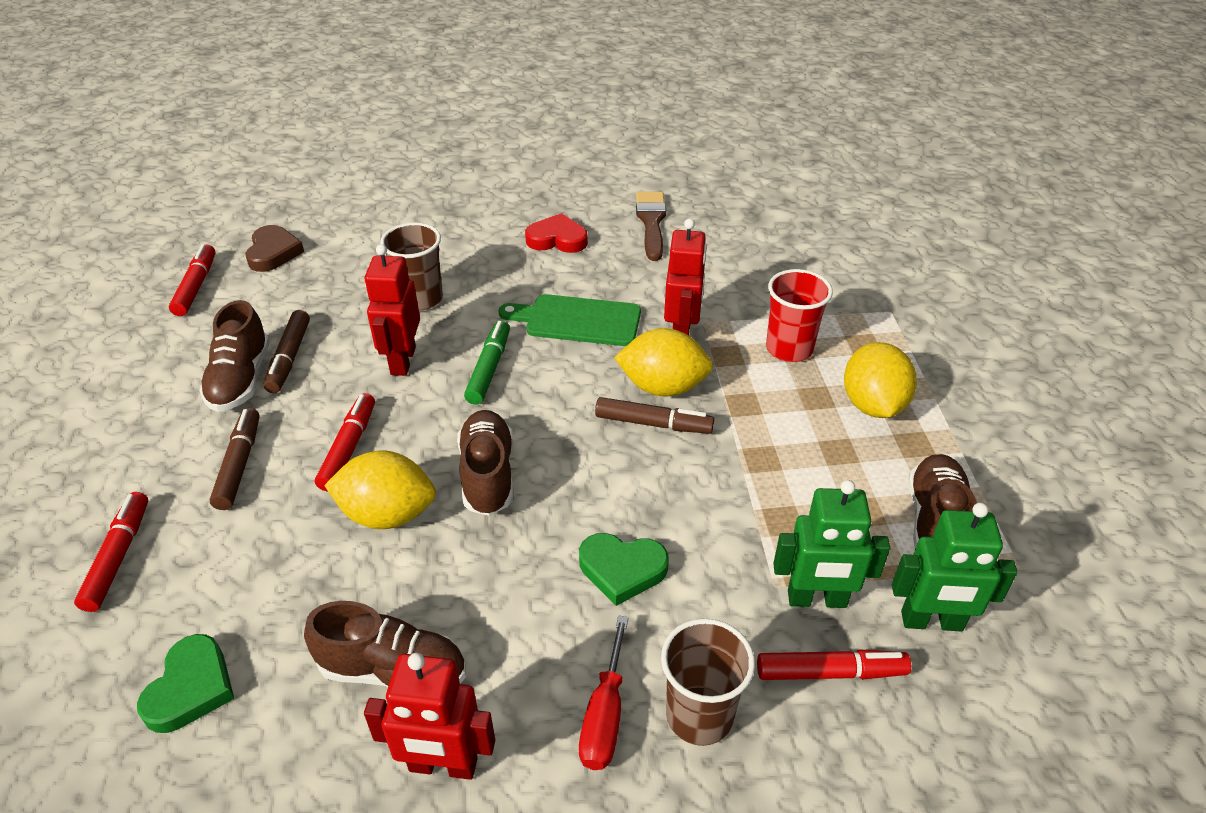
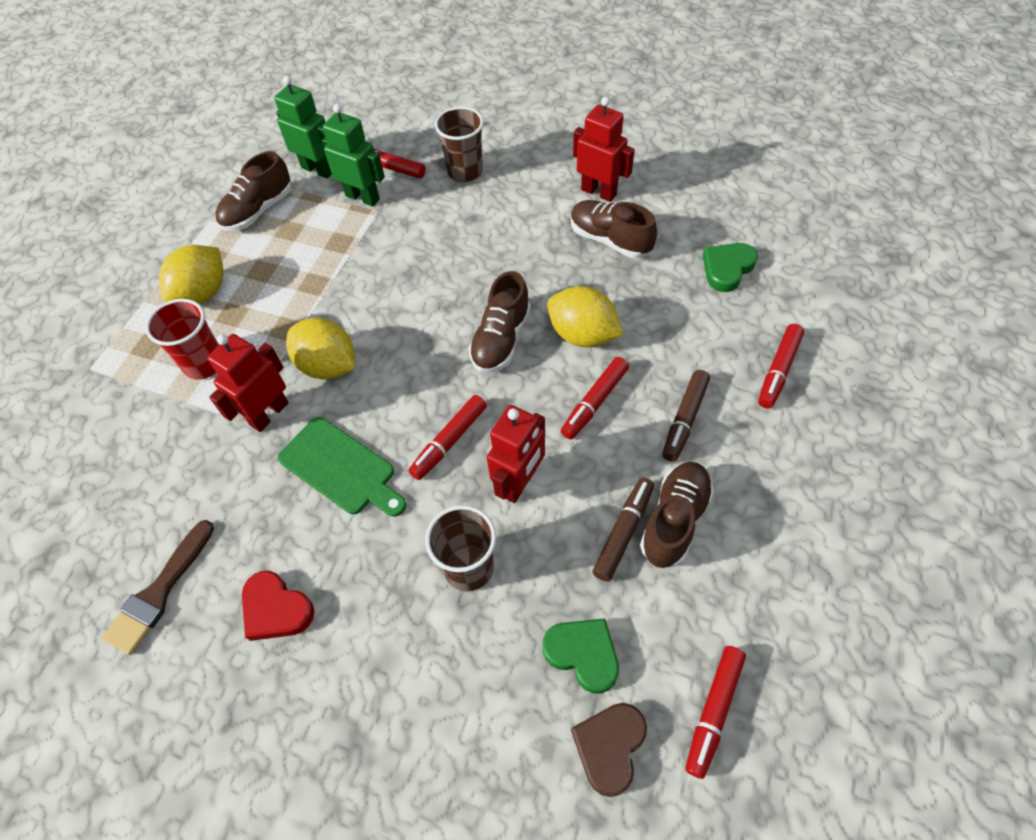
camera: 150 degrees left, 15 degrees up
green marker [464,321,510,405] -> red marker [408,395,487,480]
green heart [579,533,669,606] -> green heart moved to [543,618,619,693]
red screwdriver [579,616,629,770] -> none
brown marker [595,397,714,434] -> none

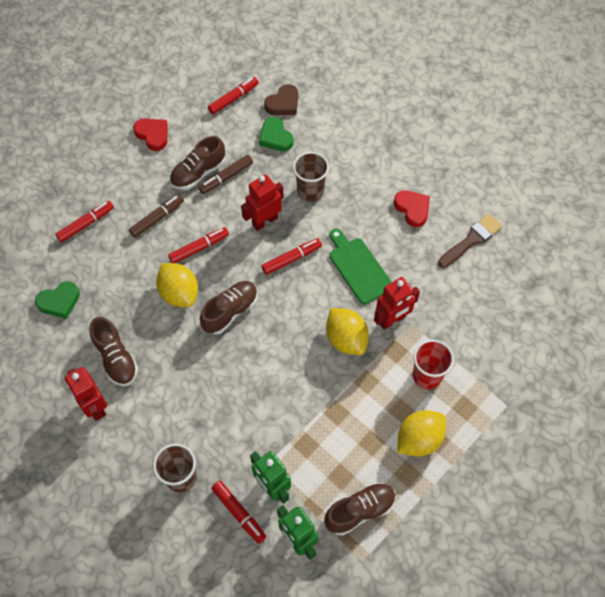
camera: 160 degrees left, 5 degrees up
none -> red heart [133,118,167,151]

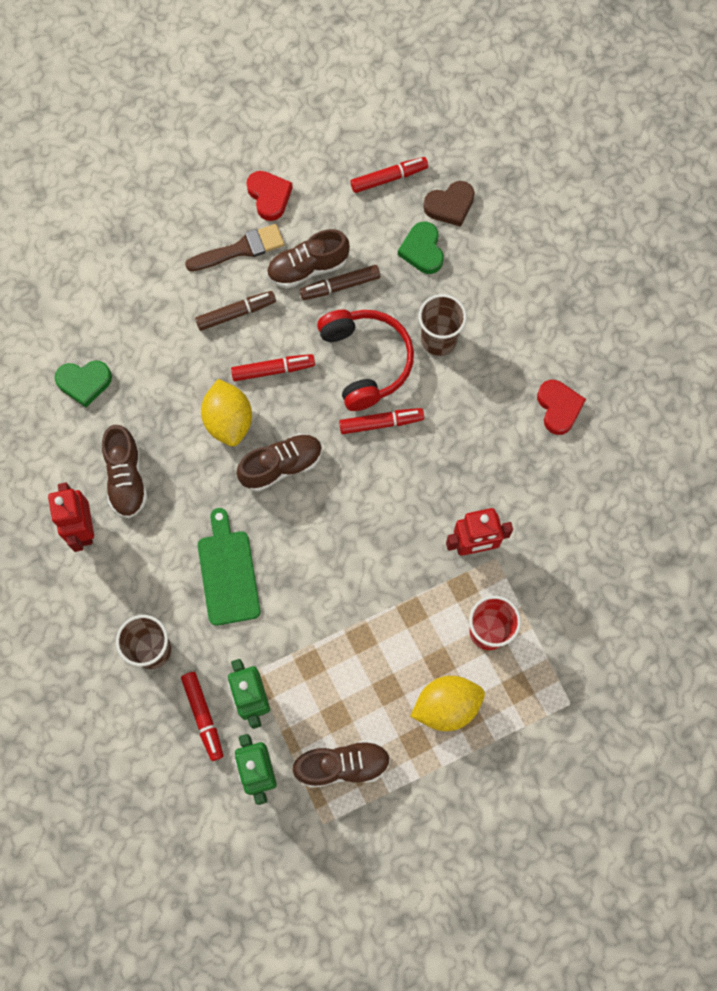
camera: 20 degrees right, 10 degrees up
red marker [55,201,114,243] -> none
red robot [241,174,284,231] -> red headphones [317,309,414,411]
yellow lemon [326,308,369,355] -> none
green cutting board [329,229,392,304] -> green cutting board moved to [198,508,261,626]
brown brush [438,214,503,268] -> brown brush moved to [185,224,284,271]

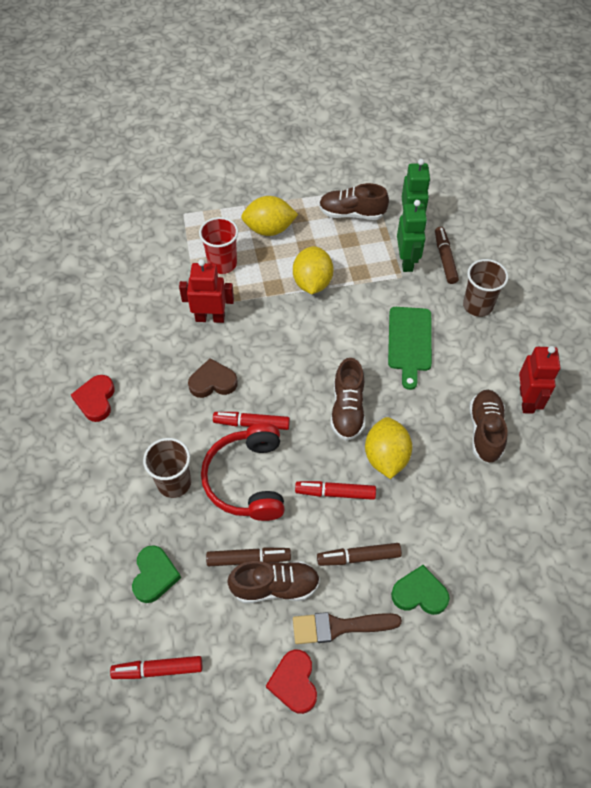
camera: 165 degrees left, 15 degrees down
green heart [55,361,112,407] -> green heart moved to [391,565,450,615]
red marker [181,672,223,761] -> brown marker [435,227,459,284]
brown shoe [236,433,322,492] -> brown shoe turned 75 degrees counterclockwise [331,358,366,441]
brown heart [423,181,475,227] -> brown heart moved to [188,358,238,398]
none -> yellow lemon [293,246,334,294]

